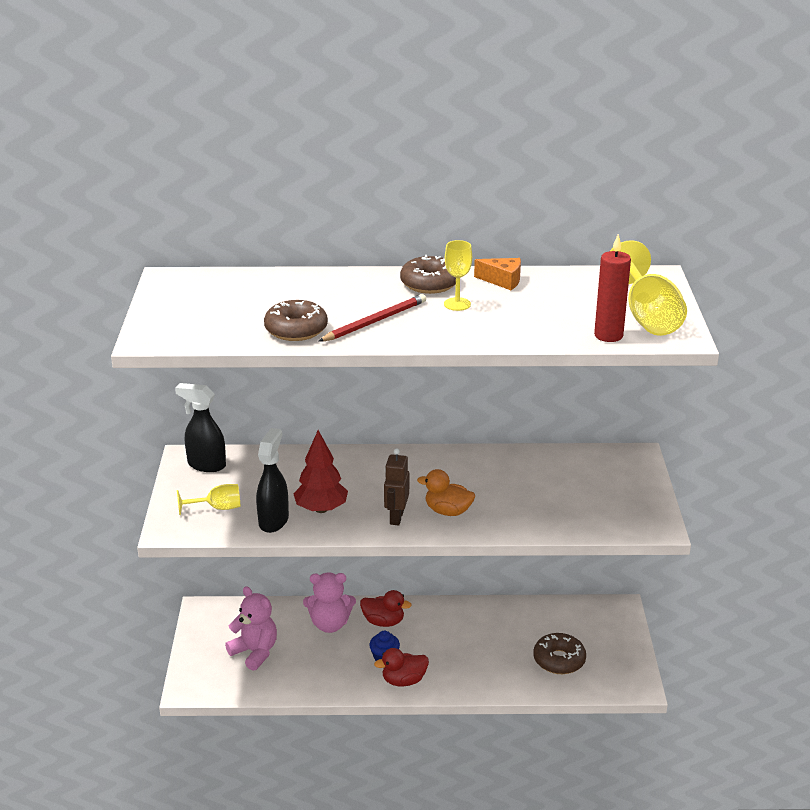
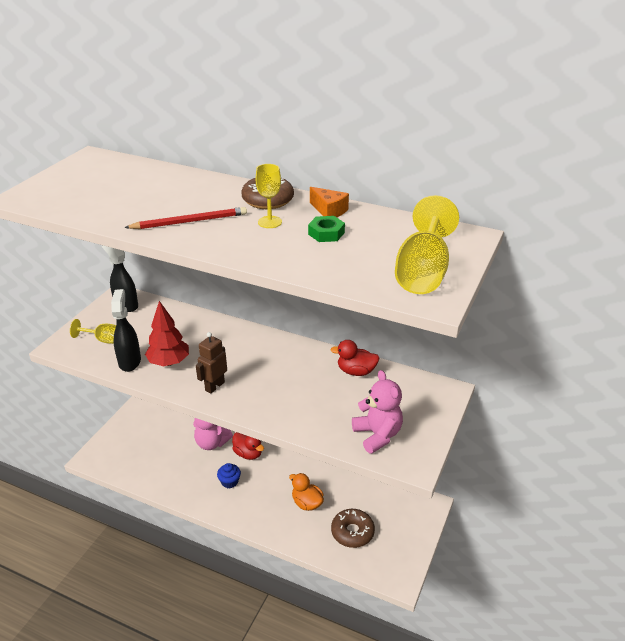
camera: 25 degrees right, 5 degrees up
pink teddy bear [225,586,277,671] -> pink teddy bear moved to [352,370,403,454]
black spray bottle [256,428,289,533] -> black spray bottle turned 45 degrees counterclockwise [111,289,141,372]
brown donut [264,300,328,341] -> none
red duck [374,648,429,687] -> red duck moved to [330,340,380,376]
orange duck [417,469,475,516] -> orange duck moved to [289,473,324,511]
red candle [594,234,631,342] -> none
none -> green nut [308,216,345,242]

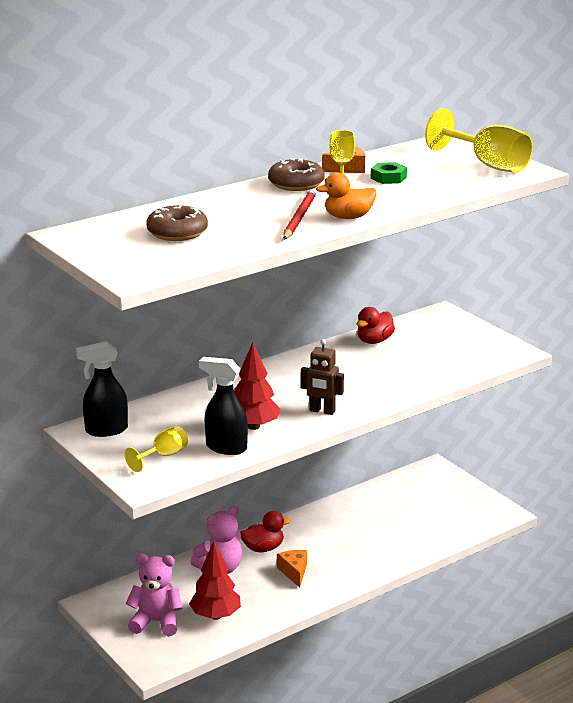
camera: 60 degrees left, 10 degrees down
brown robot [196,332,227,393] -> brown robot turned 45 degrees counterclockwise [301,339,344,415]
blue cupcake [217,463,241,488] -> orange cheese [277,550,307,588]
orange duck [289,473,324,511] -> orange duck moved to [316,173,377,219]
brown donut [331,509,375,548] -> brown donut moved to [146,205,208,241]
pink teddy bear [352,370,403,454] -> pink teddy bear moved to [125,554,182,636]
none -> red tree [189,541,241,620]

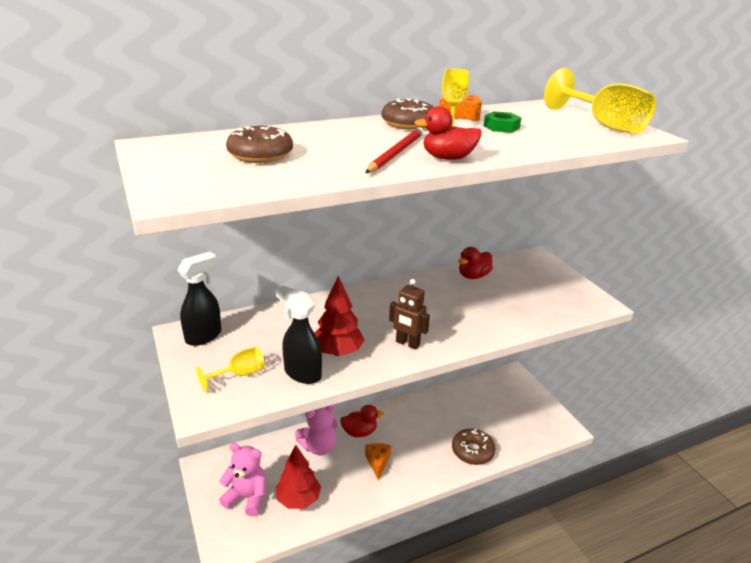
camera: 10 degrees right, 5 degrees up
black spray bottle [76,341,128,437] -> black spray bottle turned 135 degrees clockwise [177,251,221,346]
orange duck [316,173,377,219] -> red duck [414,106,482,160]
none -> brown donut [452,428,496,465]

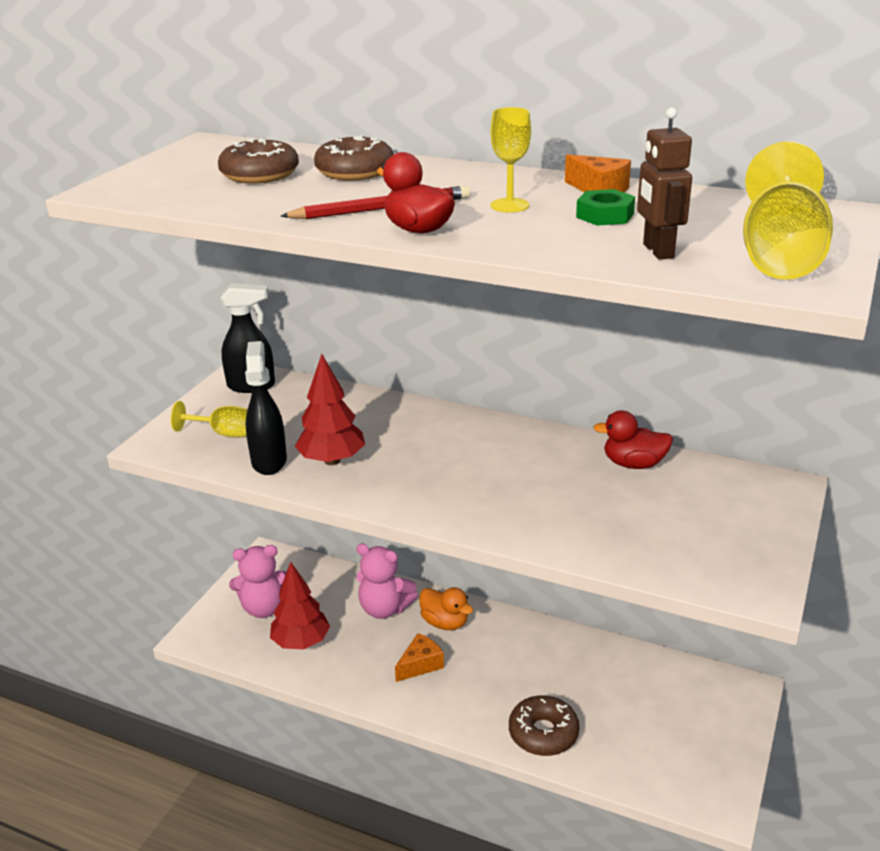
camera: 50 degrees right, 0 degrees up
pink teddy bear [219,443,266,516] -> pink teddy bear turned 105 degrees clockwise [229,545,287,618]
red duck [340,405,384,437] -> orange duck [419,587,473,630]
brown donut [382,98,433,130] -> brown donut moved to [314,135,394,181]
brown robot [389,279,430,350] -> brown robot moved to [637,108,692,260]

